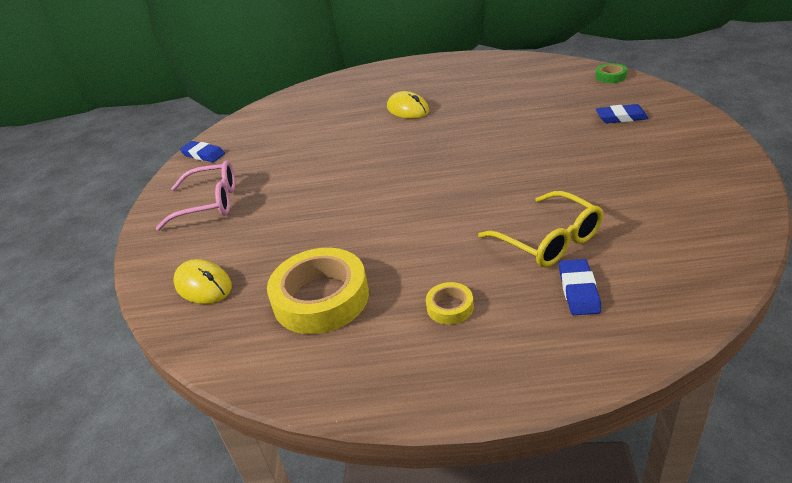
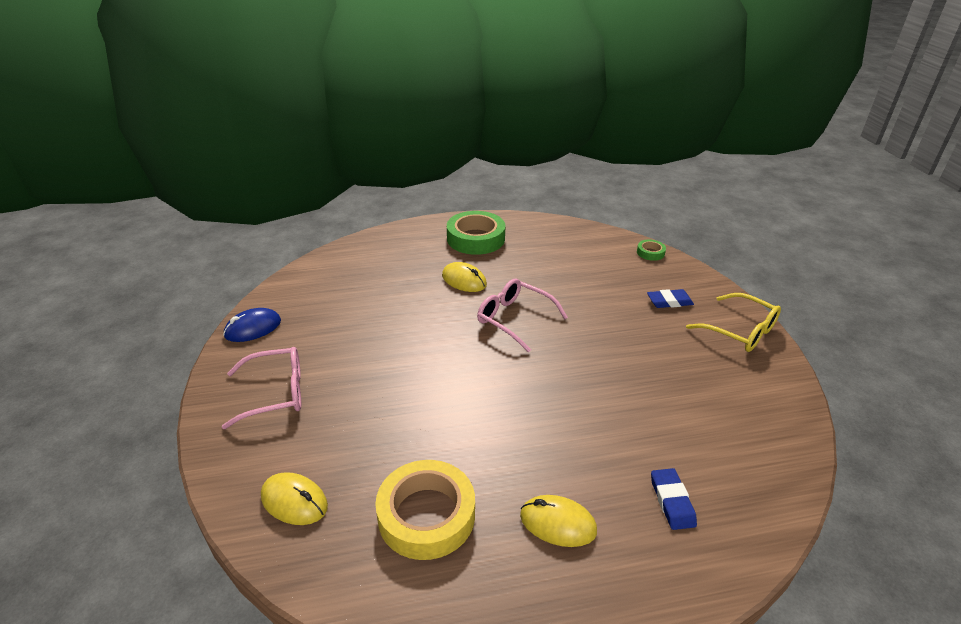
camera: 15 degrees left, 0 degrees up
blue eraser [180,141,225,162] -> blue mouse [223,308,281,342]
yellow tape [426,282,474,325] -> yellow mouse [520,495,597,547]
yellow glasses [478,191,603,267] -> yellow glasses moved to [686,293,781,352]
none -> green tape [447,211,505,255]
none -> pink glasses [477,279,568,352]

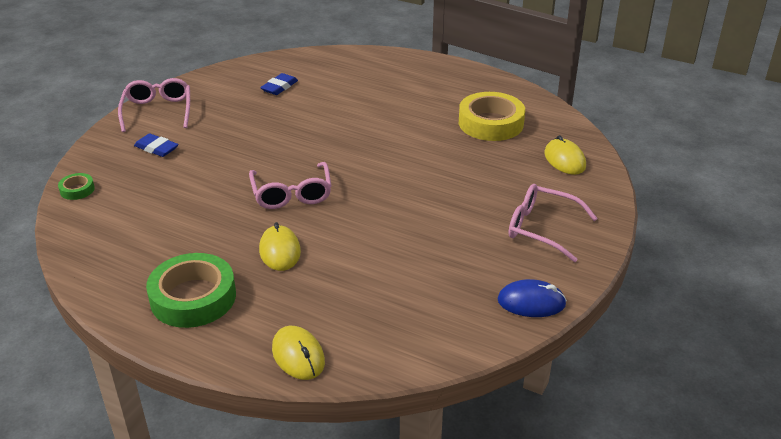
camera: 140 degrees left, 0 degrees up
yellow mouse [520,495,597,547] -> yellow mouse moved to [272,326,325,380]
blue eraser [651,468,697,530] -> blue eraser moved to [260,73,298,95]
yellow glasses [686,293,781,352] -> pink glasses [118,78,190,132]

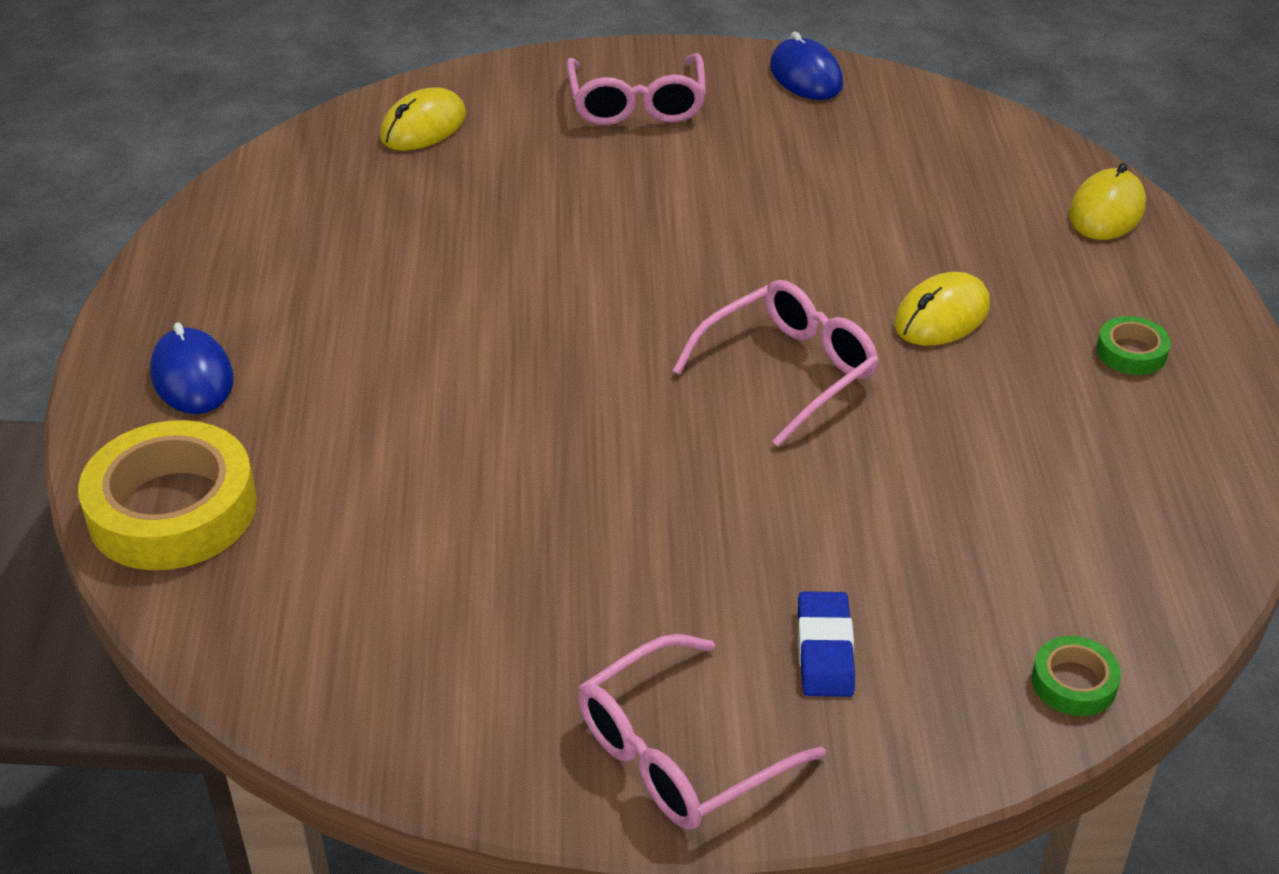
camera: 120 degrees left, 5 degrees up
green tape [146,253,236,328] -> green tape [1096,316,1171,375], size x0.46
blue eraser [260,73,298,95] -> none
yellow tape [459,92,525,141] -> yellow tape moved to [78,420,257,570]
none -> blue mouse [150,322,234,414]

